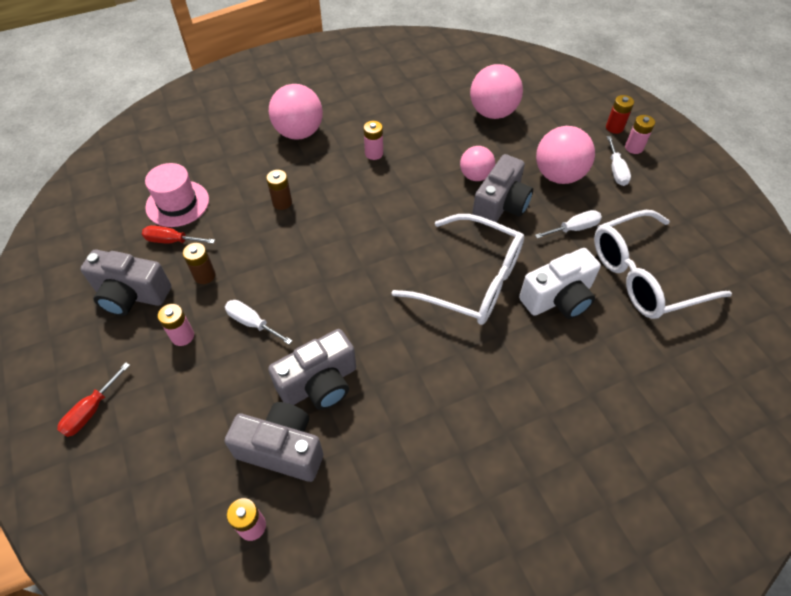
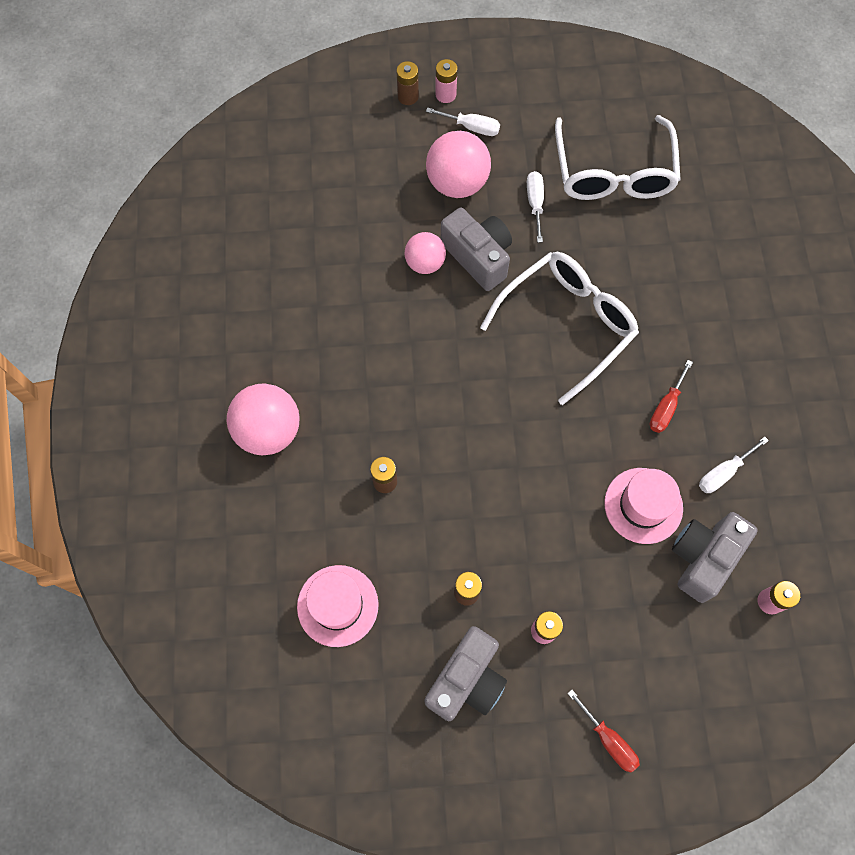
camera: 70 degrees left, 15 degrees up
red screwdriver [142,225,215,244] -> red screwdriver moved to [650,360,693,433]
white screwdriver [225,300,293,344] -> white screwdriver moved to [699,437,769,493]
grey camera [268,329,356,410] -> pink hat [604,468,683,544]
pink battery [363,121,383,160] -> none
pink ball [470,64,523,119] -> none
white camera [519,248,601,319] -> none
red battery [606,95,634,134] -> brown battery [396,61,419,105]

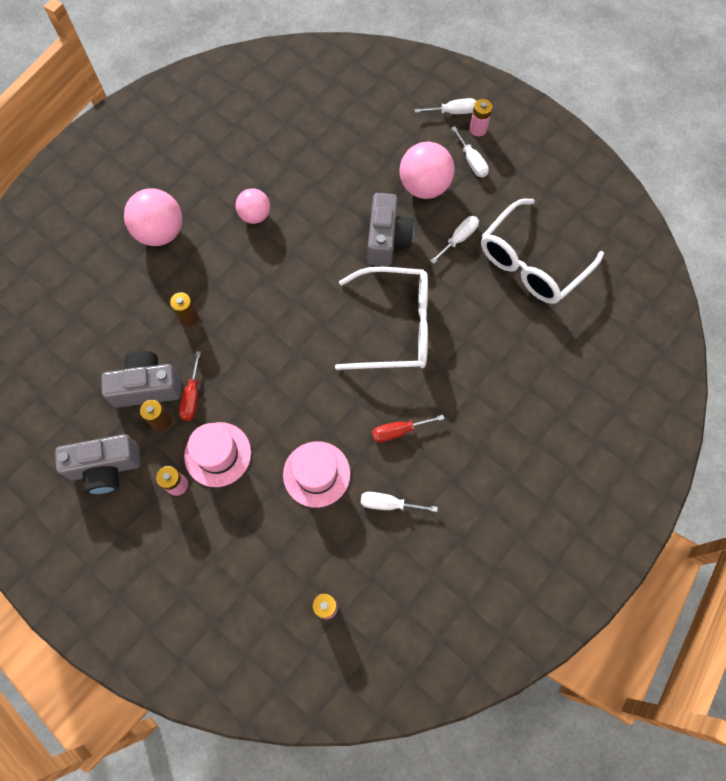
camera: 45 degrees right, 0 degrees up
pink hat [297,565,379,647] -> pink hat moved to [184,422,251,487]
brown battery [396,61,419,105] -> white screwdriver [414,98,476,114]
pink ball [405,232,446,274] -> pink ball moved to [236,188,270,224]
red screwdriver [567,690,640,773] -> red screwdriver moved to [179,351,201,421]
grey camera [672,512,758,603] -> grey camera moved to [102,351,182,408]

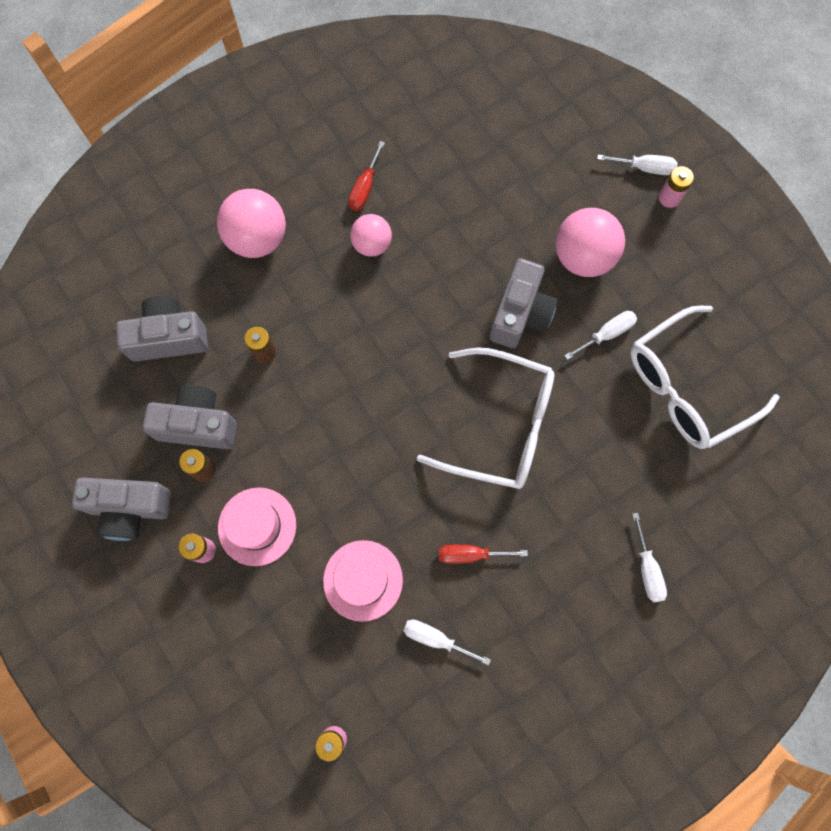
camera: 15 degrees right, 5 degrees up
red screwdriver [179,351,201,421] -> red screwdriver moved to [348,141,385,211]
white screwdriver [451,126,489,177] -> white screwdriver moved to [632,513,667,602]
none -> grey camera [116,296,208,362]

